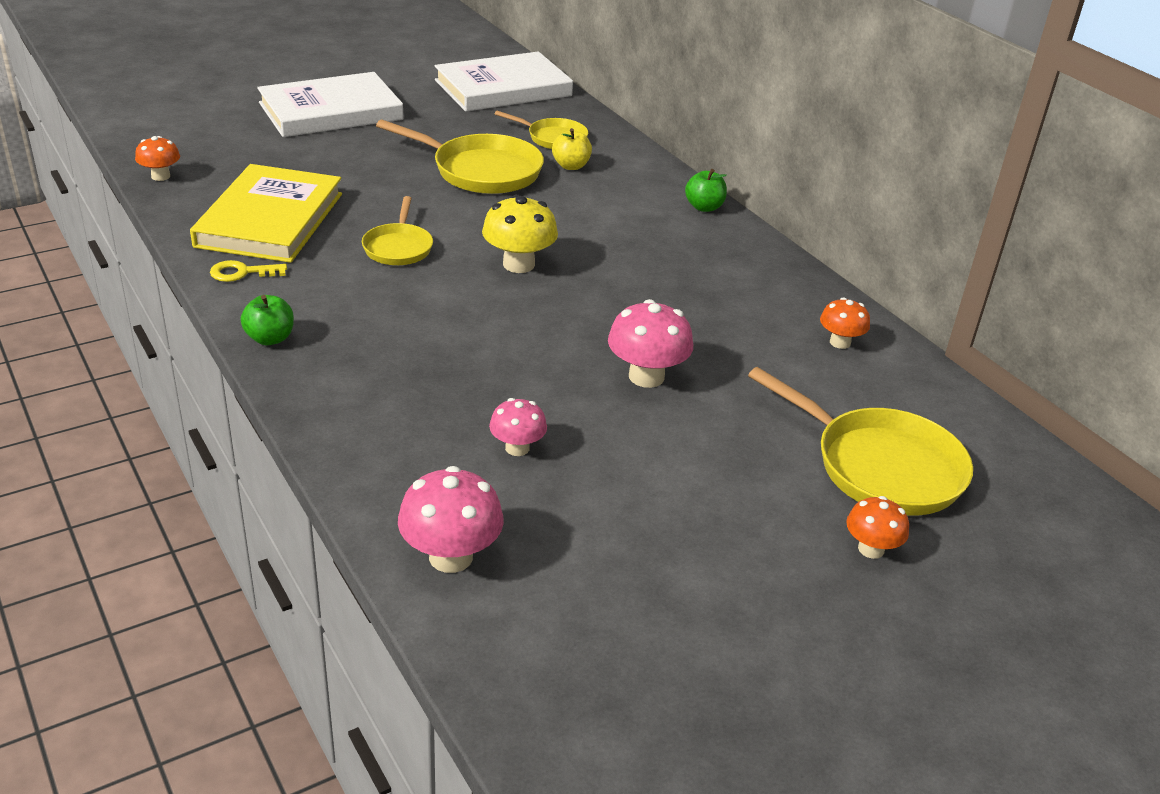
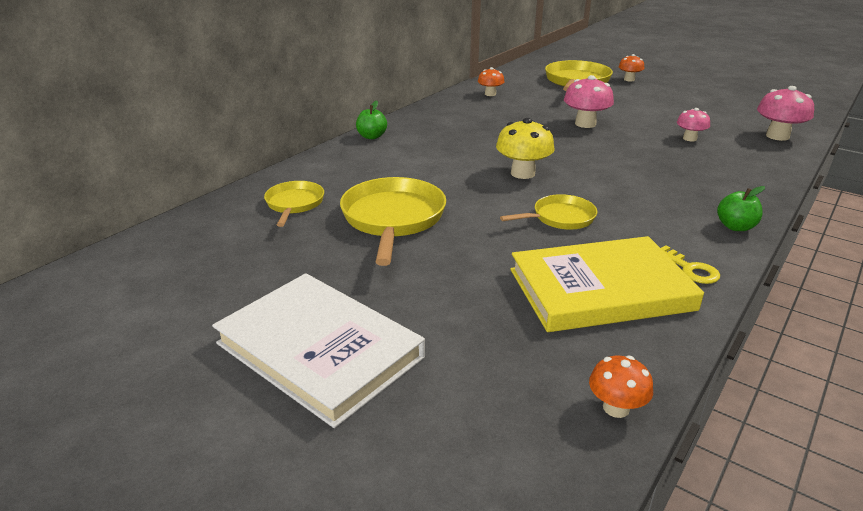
camera: 110 degrees left, 5 degrees down
white book [435,52,573,112] -> none
yellow apple [552,128,592,170] -> none

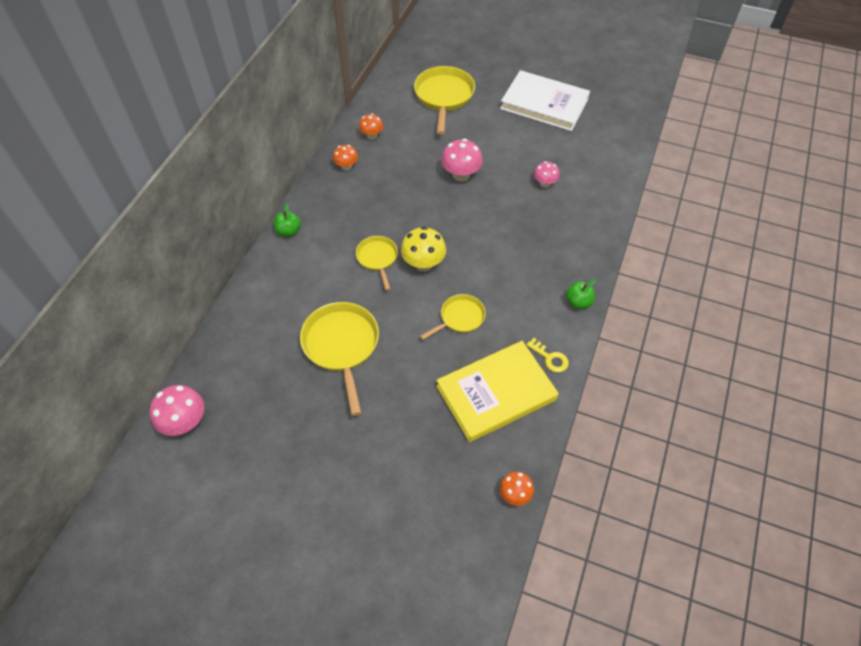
camera: 15 degrees left, 25 degrees up
white book [212,273,425,428] -> white book moved to [500,70,590,131]
yellow pan [264,181,324,227] -> yellow pan moved to [356,236,398,290]
orange mushroom [618,54,644,82] -> orange mushroom moved to [333,145,358,170]
pink mushroom [757,86,814,141] -> pink mushroom moved to [150,385,204,436]

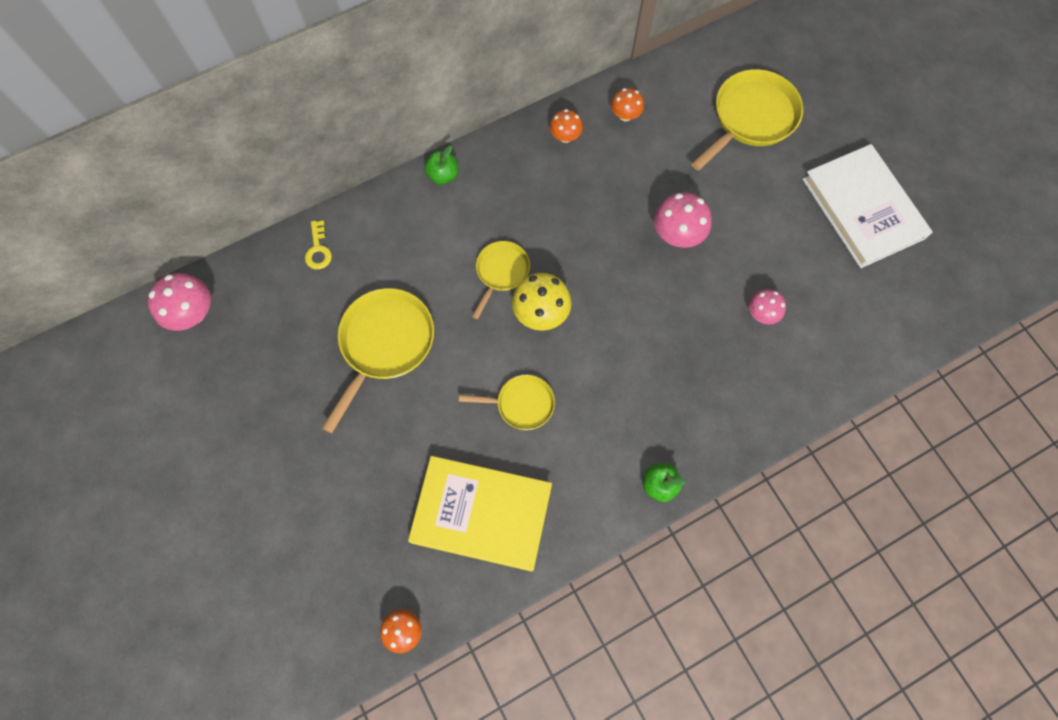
camera: 40 degrees right, 15 degrees up
yellow key [527,338,569,372] -> yellow key moved to [305,220,332,269]

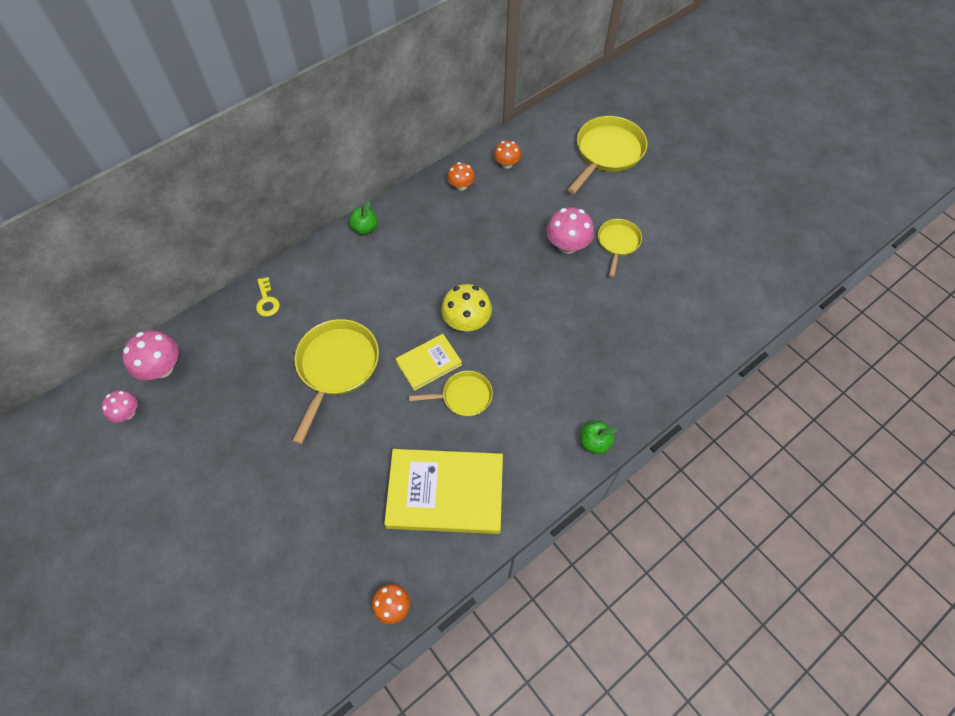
camera: 10 degrees left, 10 degrees down
yellow pan [472,241,530,319] -> yellow pan moved to [598,219,642,277]
pink mushroom [749,289,786,325] -> pink mushroom moved to [102,390,138,422]
white book [802,144,933,268] -> none
none -> yellow book [396,334,462,391]

